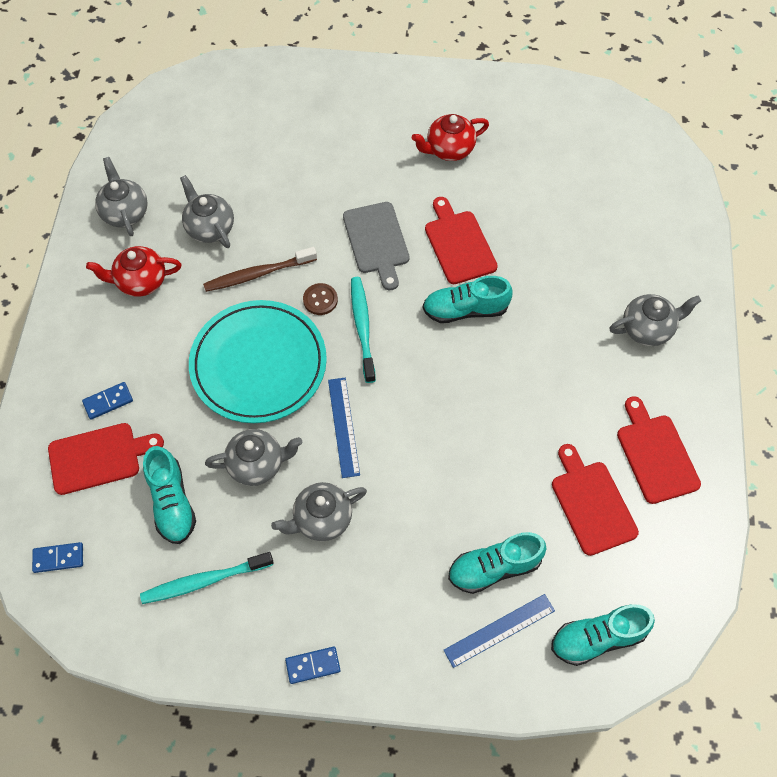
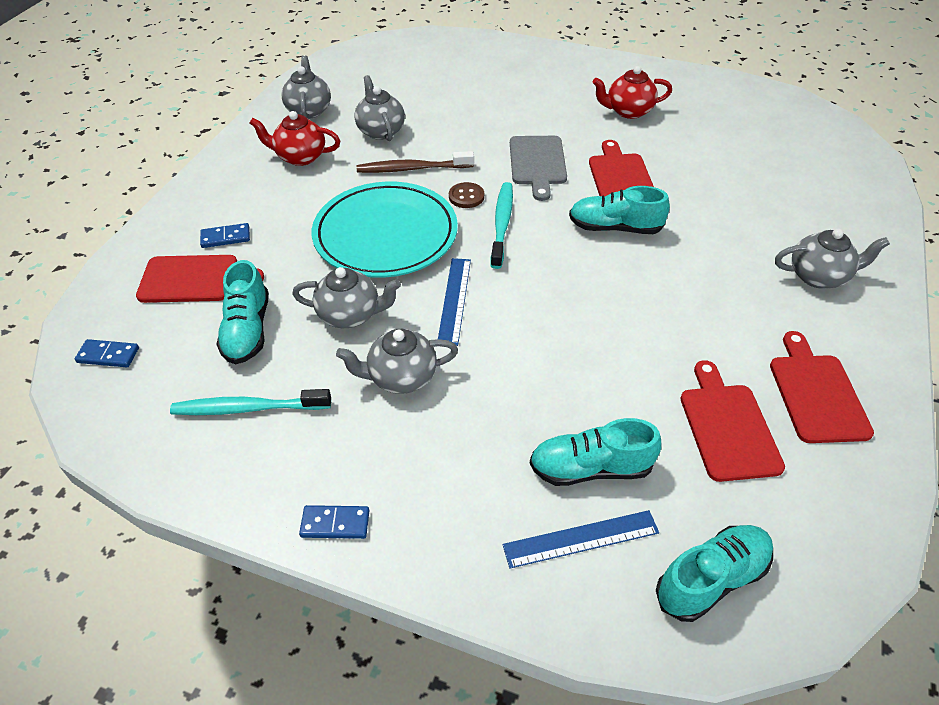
camera: 15 degrees right, 15 degrees down
turquoise shoe [551,605,655,666] -> turquoise shoe turned 150 degrees clockwise [656,525,773,622]

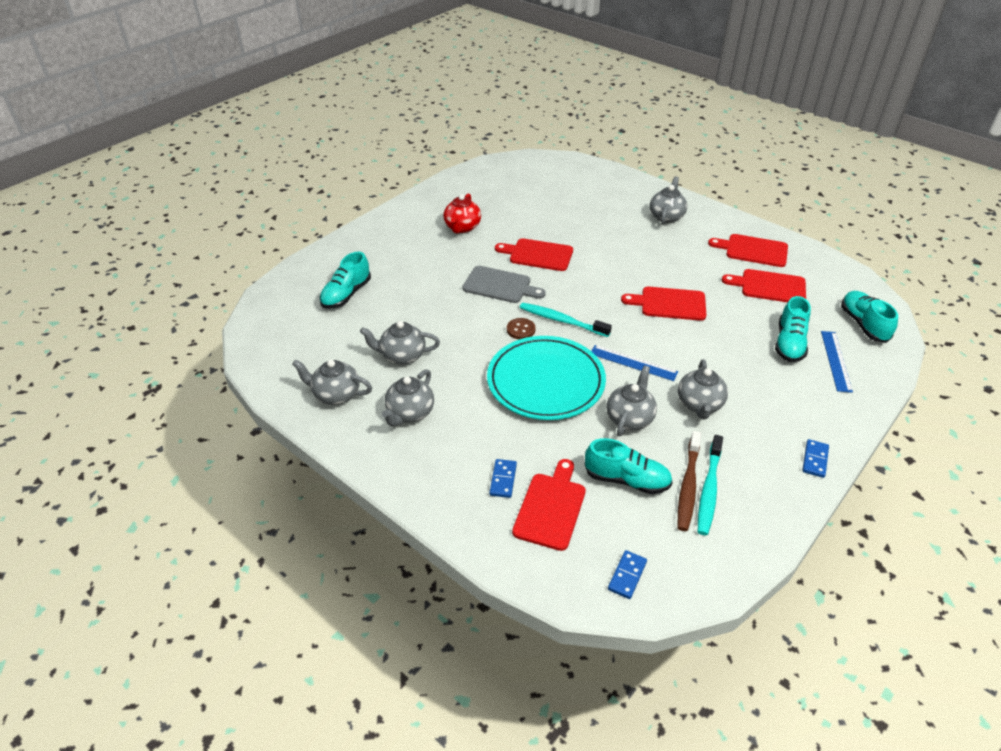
camera: 70 degrees left, 5 degrees down
red teapot [250,111,340,166] -> grey teapot [382,369,434,426]
brown toothbrush [357,151,474,173] -> brown toothbrush moved to [678,431,701,531]
turquoise shoe [569,186,670,234] -> turquoise shoe moved to [319,252,371,309]
none -> red cutting board [621,287,706,321]

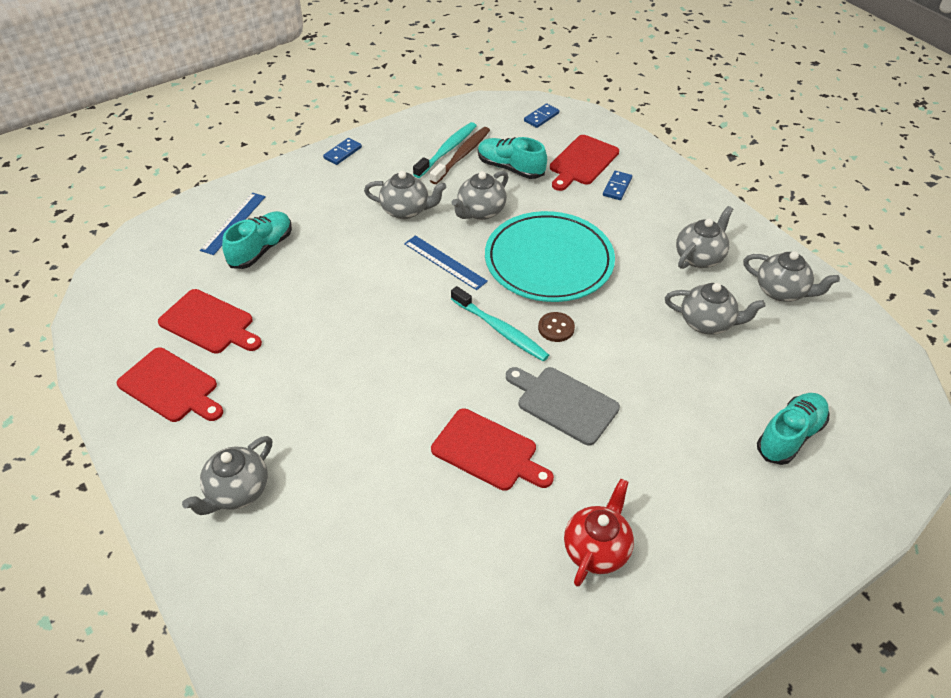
camera: 165 degrees left, 5 degrees up
red cutting board [621,287,706,321] -> none
grey teapot [678,360,728,420] -> grey teapot turned 75 degrees clockwise [364,171,446,219]
turquoise shoe [841,291,898,343] -> none

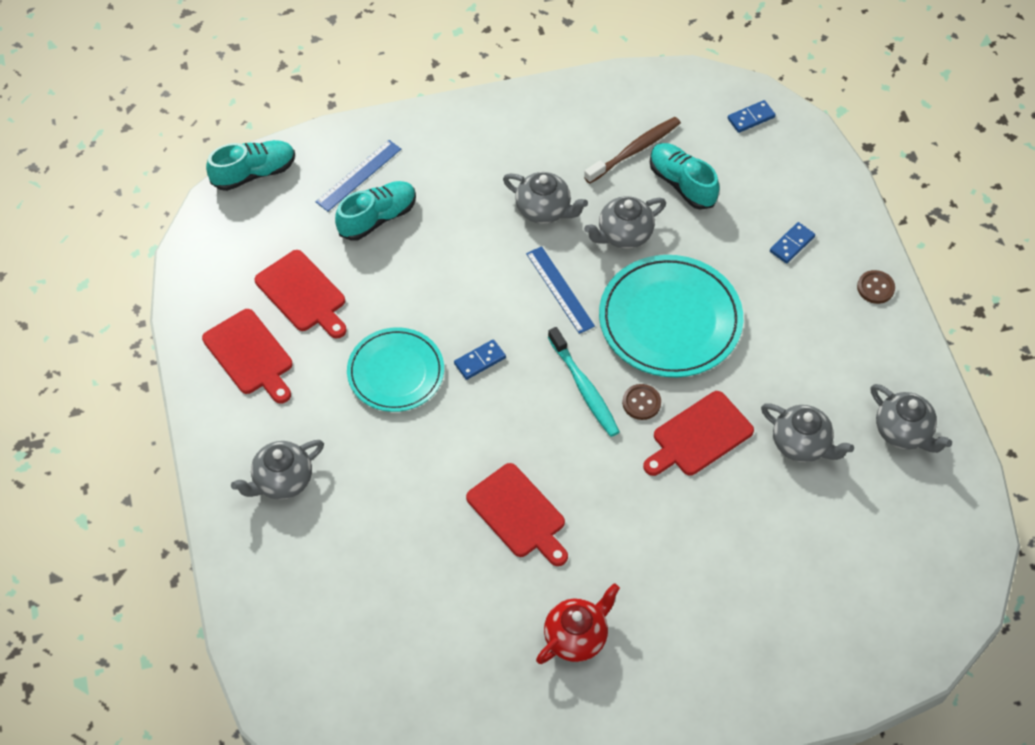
camera: 20 degrees right, 10 degrees up
blue domino [323,138,362,165] -> blue domino moved to [454,339,506,380]
turquoise toothbrush [413,122,476,178] -> none
grey cutting board [506,367,620,446] -> none
red cutting board [550,135,619,191] -> red cutting board moved to [643,391,754,476]
grey teapot [676,206,733,269] -> none
turquoise shoe [757,393,830,465] -> turquoise shoe moved to [206,140,295,191]
none -> turquoise plate [347,327,444,412]
none -> brown button [857,270,895,304]

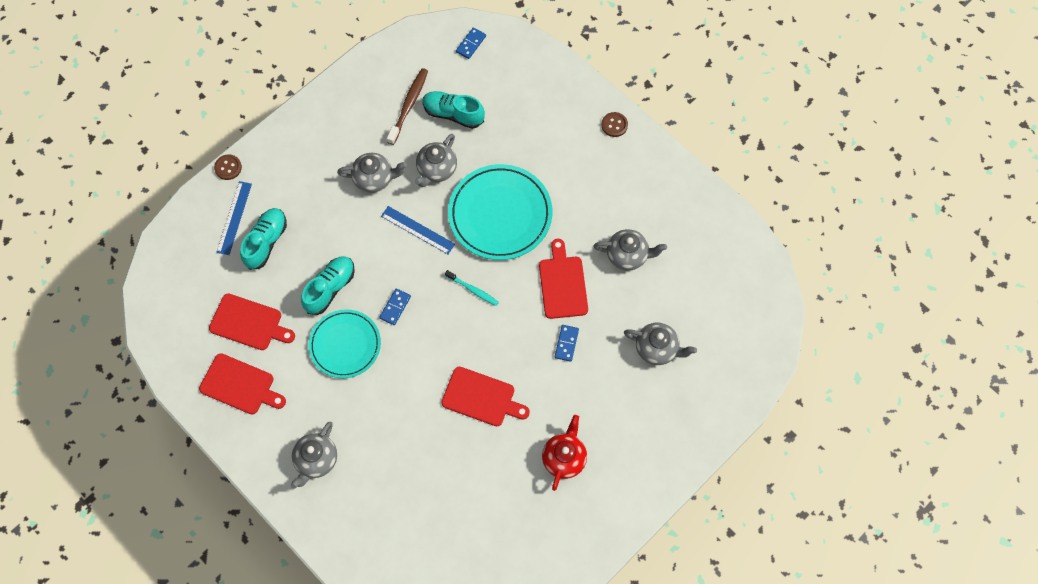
camera: 30 degrees left, 10 degrees up
turquoise shoe [206,140,295,191] -> turquoise shoe moved to [301,256,355,315]
turquoise toothbrush [548,327,620,437] -> turquoise toothbrush [445,270,499,306], size x0.65
brown button [622,384,661,420] -> brown button moved to [214,155,242,180]
red cutting board [643,391,754,476] -> red cutting board turned 150 degrees clockwise [539,239,588,319]
blue domino [770,222,815,264] -> blue domino moved to [555,325,579,362]
grey teapot [871,384,952,453] -> grey teapot moved to [624,323,697,365]

